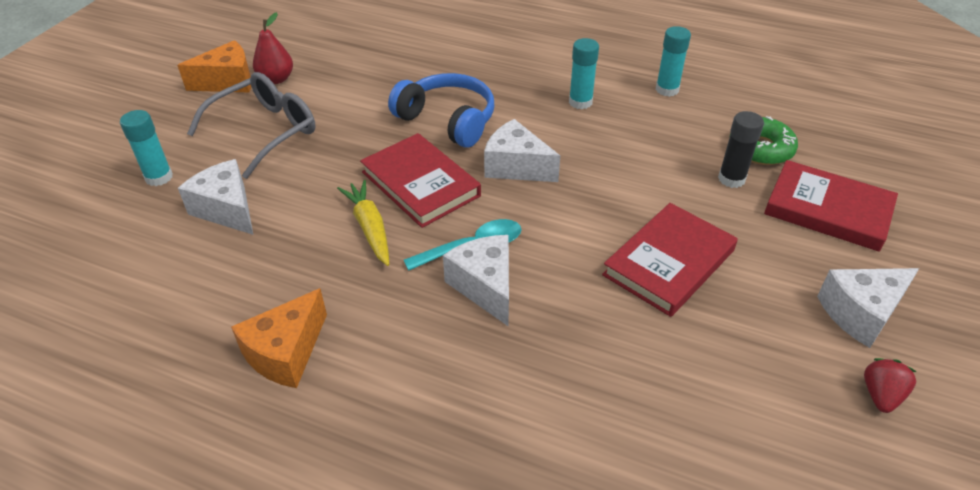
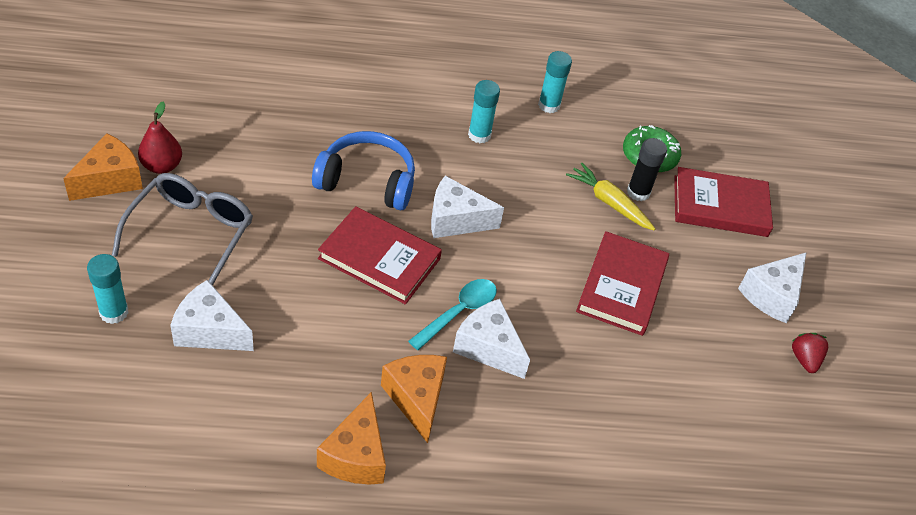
camera: 30 degrees left, 5 degrees up
yellow carrot [337,180,389,266] -> yellow carrot moved to [566,163,655,231]
none -> orange cheese [381,355,447,443]

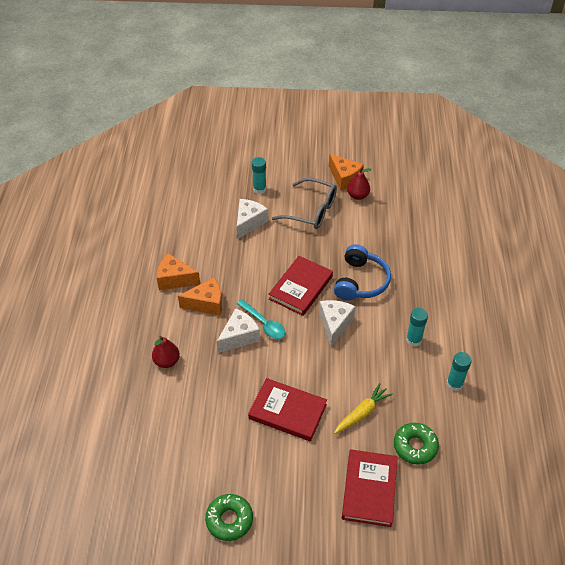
camera: 100 degrees right, 0 degrees up
black glue stick [627,138,667,201] -> none
white cheese [738,252,807,323] -> none
red strawberry [792,333,828,373] -> green donut [205,494,253,541]
none -> red pear [152,336,180,368]

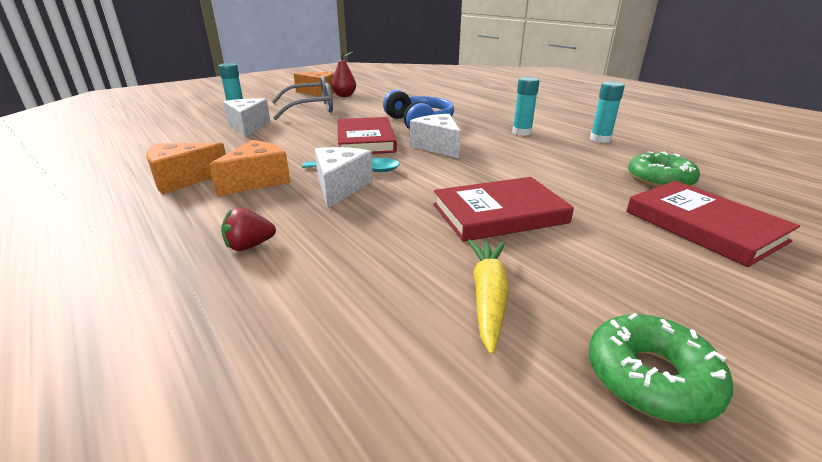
camera: 40 degrees left, 20 degrees down
red pear [152,336,180,368] -> red strawberry [221,207,276,251]
yellow carrot [334,383,393,434] -> yellow carrot moved to [468,240,509,355]

